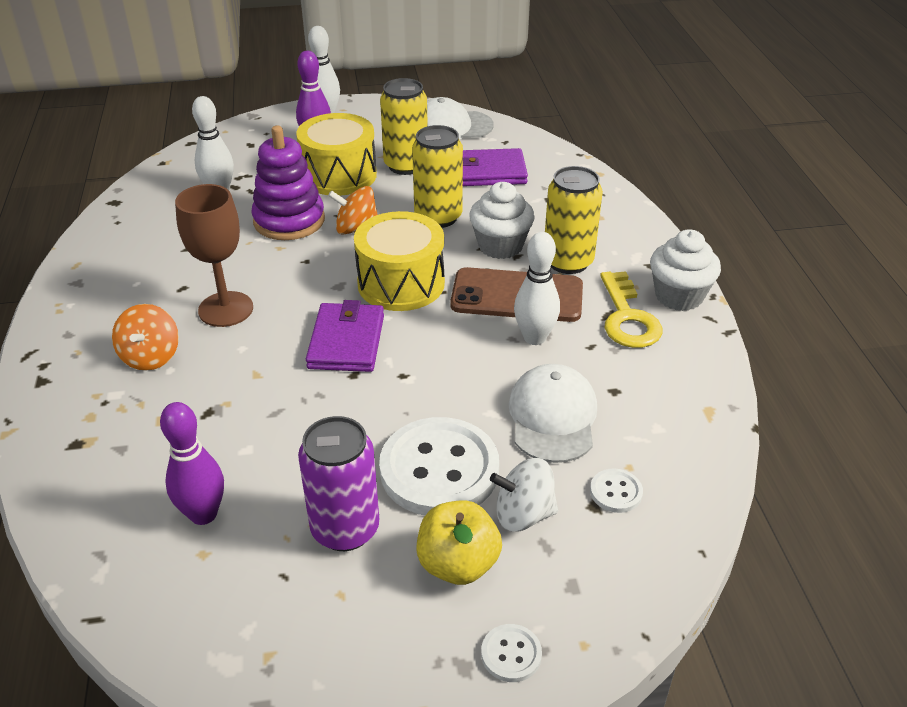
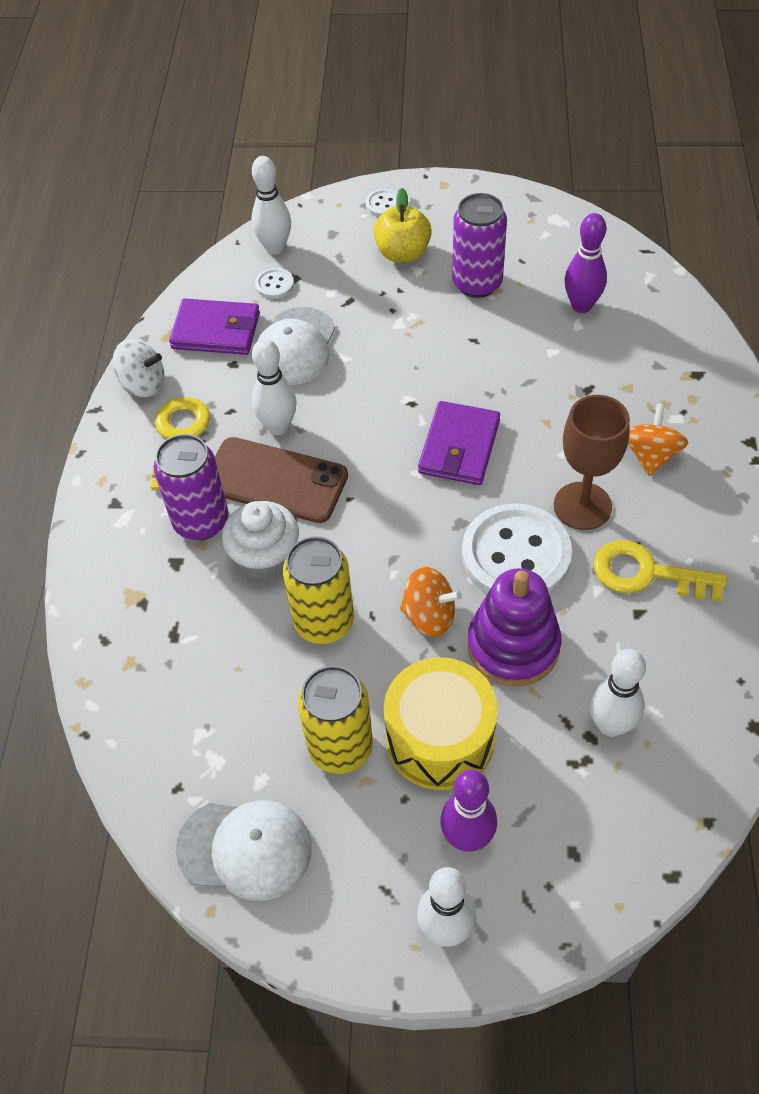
camera: 165 degrees left, 15 degrees up
yellow drum [354,211,445,311] -> none
white button [379,417,499,515] -> white button moved to [462,503,572,594]
purple wallet [463,148,528,186] -> purple wallet moved to [169,298,260,355]
white spinning top [490,458,558,532] -> white spinning top moved to [113,339,165,397]
yellow can [545,166,603,274] -> purple can [153,434,229,540]
white cupcake [650,229,721,311] -> none
none -> white bowling pin [251,156,291,254]
none -> yellow key [594,540,727,602]

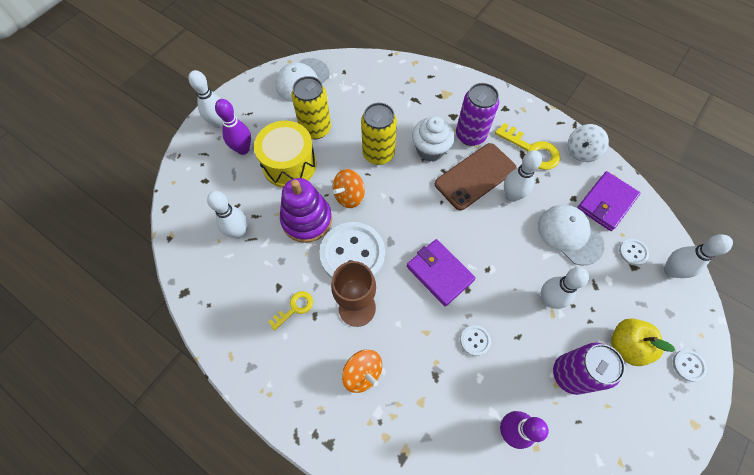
camera: 120 degrees right, 10 degrees up
yellow key [594,540,727,602] -> yellow key [268,291,313,331], size x0.61
none -> white button [460,325,491,356]
none -> white bowling pin [541,267,589,309]

